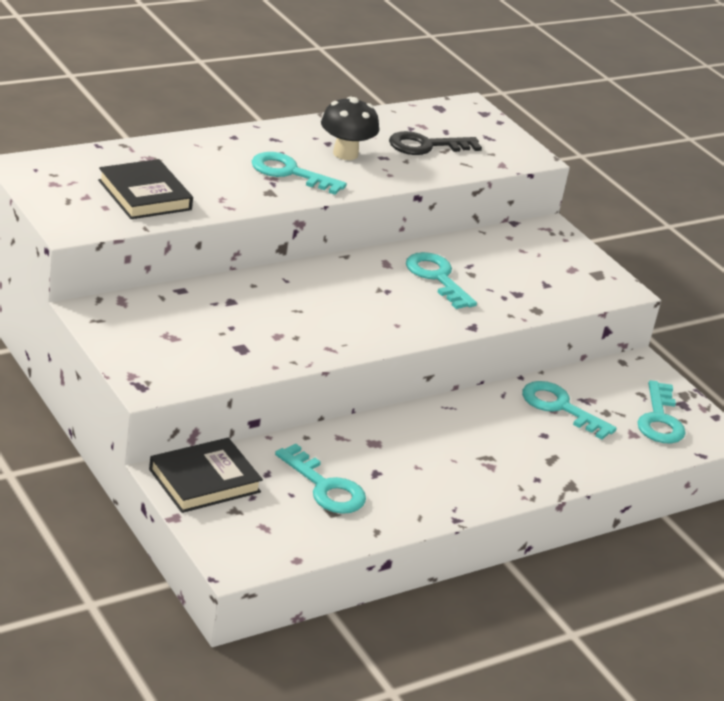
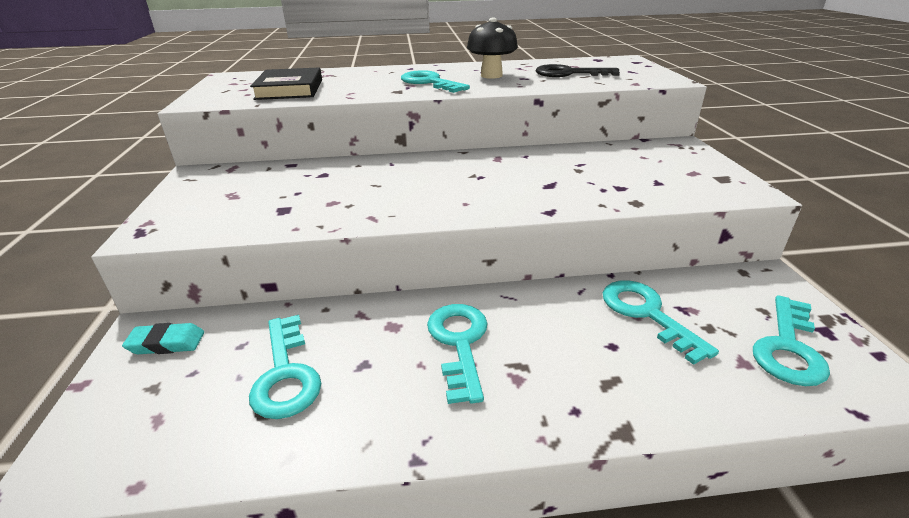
camera: 30 degrees right, 0 degrees up
black book [149,438,263,513] -> turquoise eraser [122,323,204,354]
turquoise key [406,252,477,309] -> turquoise key moved to [427,304,488,404]

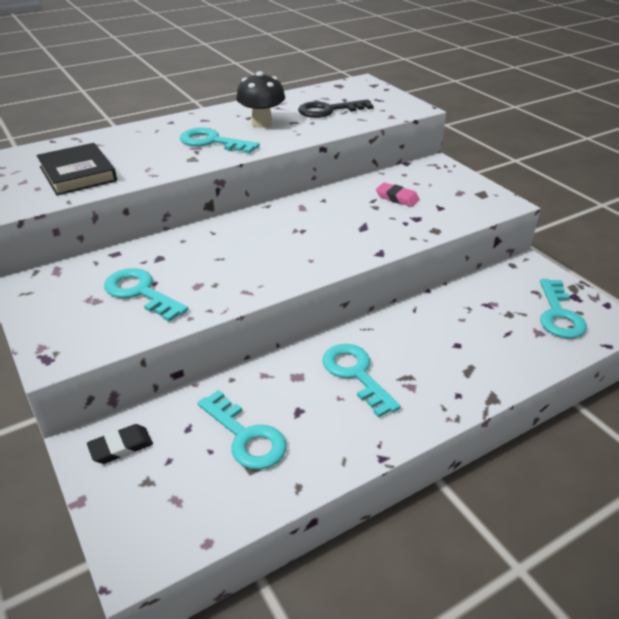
camera: 25 degrees left, 5 degrees up
turquoise eraser [122,323,204,354] -> black eraser [87,424,153,464]
turquoise key [603,280,719,365] -> turquoise key moved to [104,268,189,322]
none -> pink eraser [376,183,420,207]

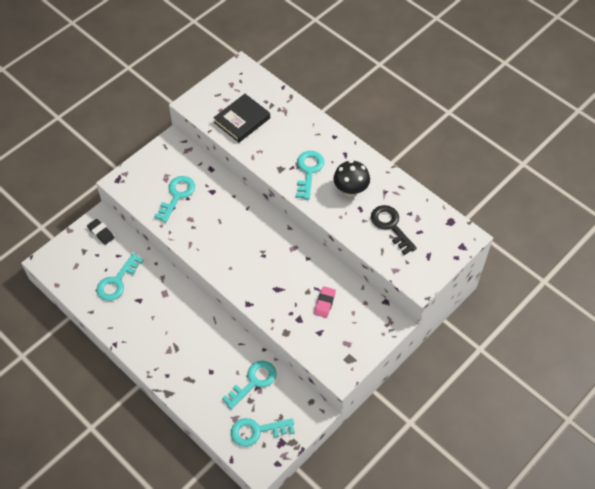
camera: 75 degrees right, 20 degrees up
turquoise key [322,344,401,418] -> turquoise key moved to [222,361,277,409]

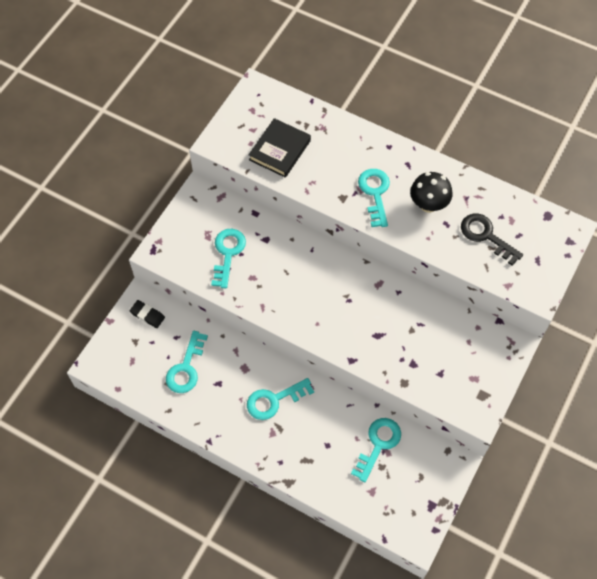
camera: 15 degrees left, 5 degrees up
turquoise key [231,418,295,447] -> turquoise key moved to [247,378,314,420]
pink eraser [314,286,336,318] -> none

